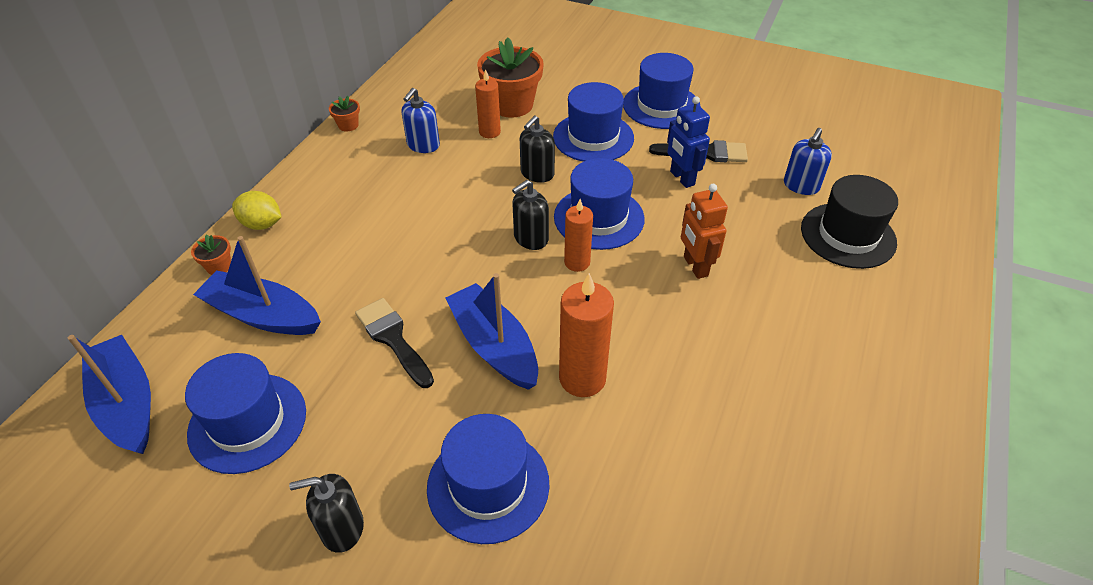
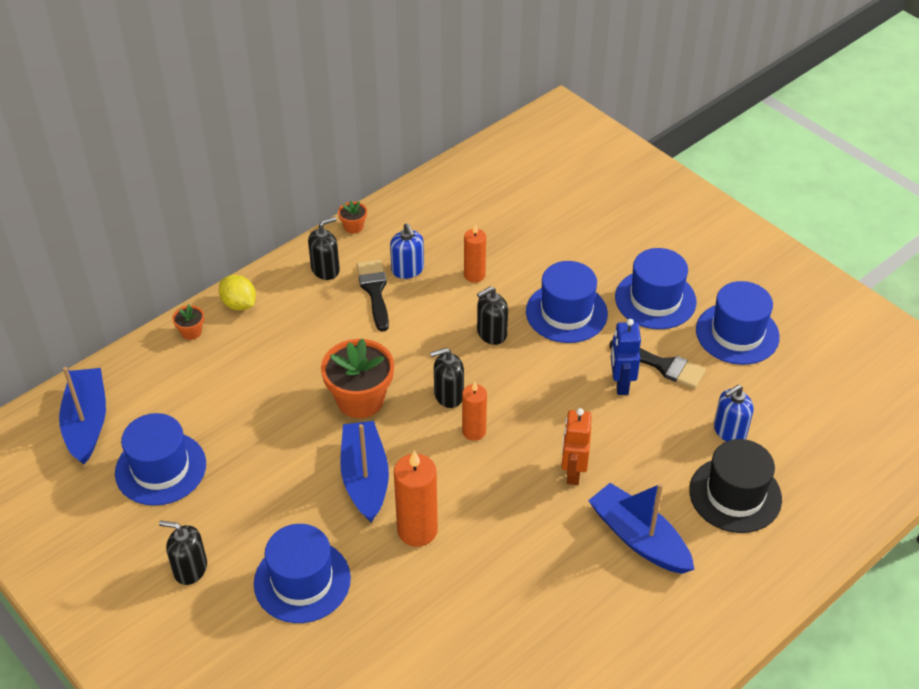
camera: 25 degrees right, 0 degrees up
blue boat [193,236,321,335] -> blue boat moved to [588,483,695,574]
black brush [355,298,434,388] -> black brush moved to [357,260,389,331]
blue soap dispenser [401,88,440,153] -> blue soap dispenser turned 75 degrees counterclockwise [390,223,424,279]
orange flower pot [477,37,544,118] -> orange flower pot moved to [321,338,394,418]
blue hat [554,158,645,250] -> blue hat moved to [696,281,780,365]
none -> black soap dispenser [308,217,340,280]

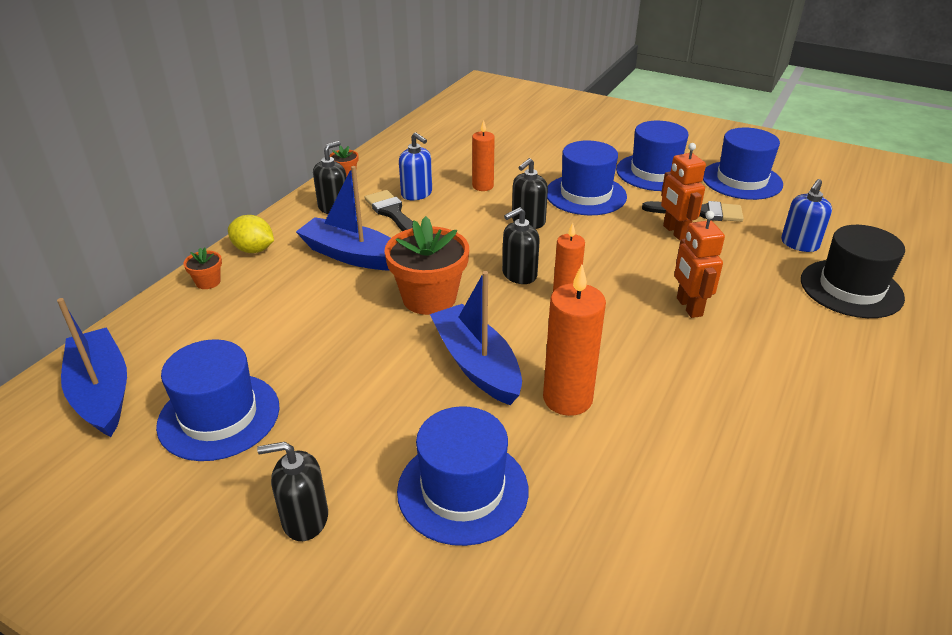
camera: 20 degrees left, 10 degrees down
blue boat [588,483,695,574] -> blue boat moved to [296,166,391,270]
blue robot [610,319,641,395] -> orange robot [661,143,706,240]

